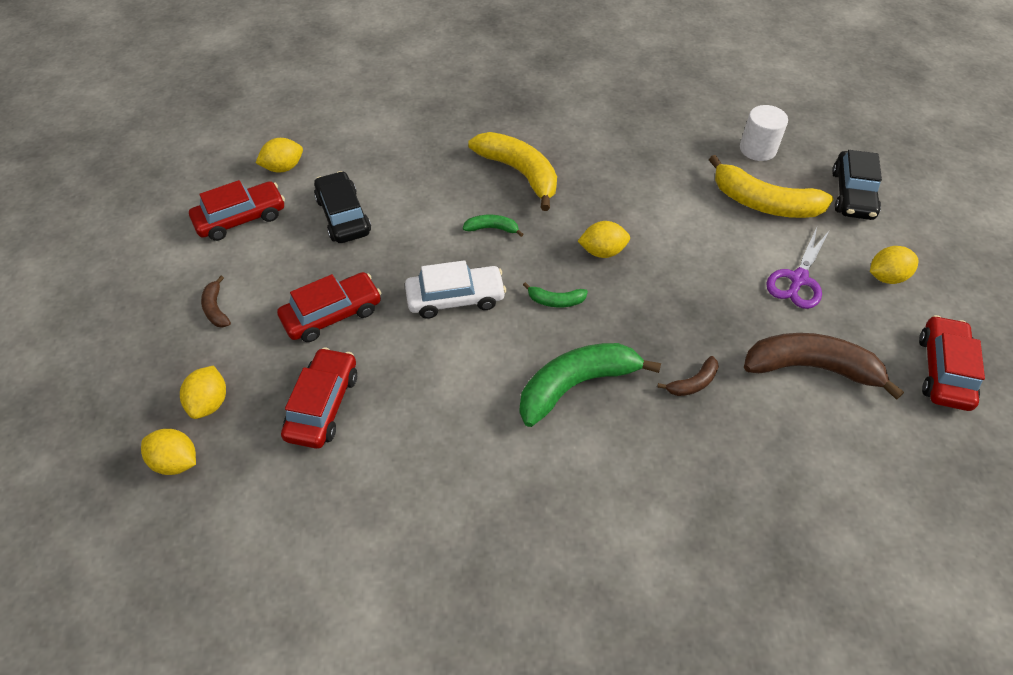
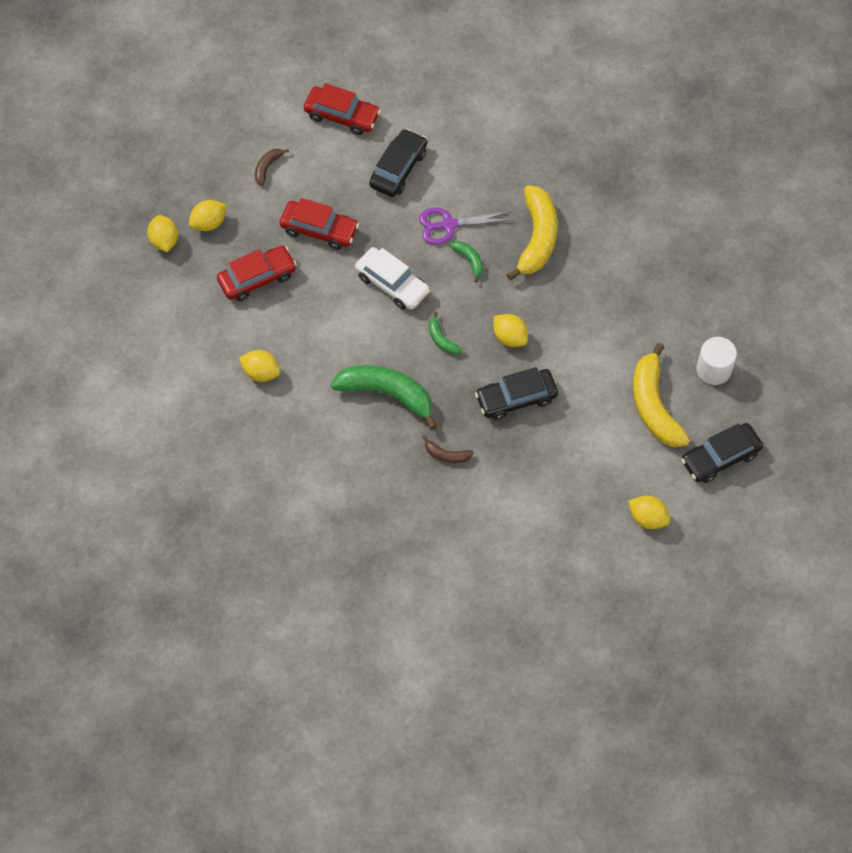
camera: 50 degrees right, 10 degrees up
yellow lemon [256,138,303,173] -> yellow lemon moved to [239,350,281,382]
brown banana [744,333,904,400] -> none
purple scissors [766,228,830,309] -> purple scissors moved to [419,207,513,245]
red car [919,315,985,411] -> none
none -> black car [475,367,558,420]

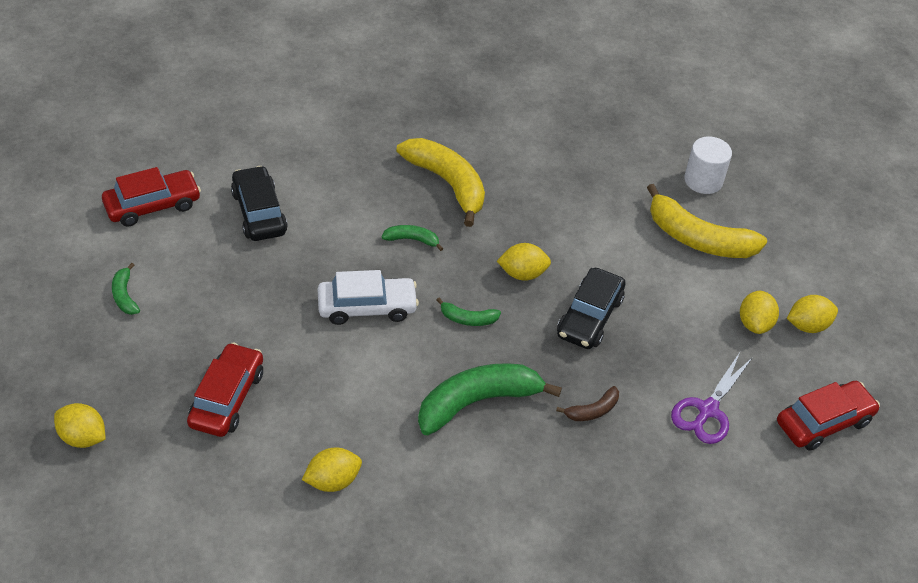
camera: 50 degrees left, 15 degrees down
yellow lemon [189,200,227,231] -> yellow lemon moved to [740,291,779,334]
brown banana [255,148,289,186] -> green banana [112,263,140,315]
red car [280,198,359,250] -> red car moved to [777,381,880,451]
purple scissors [419,207,513,245] -> purple scissors moved to [671,352,753,444]
black car [681,423,763,483] -> none

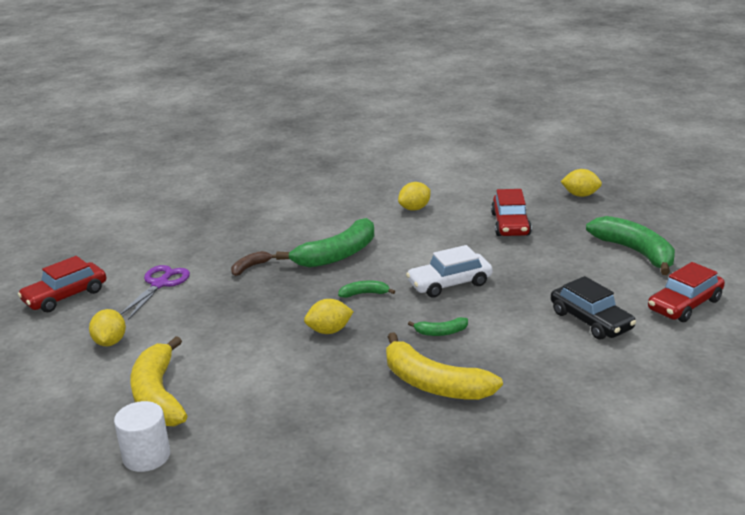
camera: 170 degrees right, 20 degrees down
green banana [112,263,140,315] -> green banana [586,216,675,275], size x2.15
black car [557,268,626,349] -> none
yellow banana [647,184,767,258] -> yellow banana turned 120 degrees counterclockwise [130,336,188,427]
yellow lemon [787,295,838,333] -> none

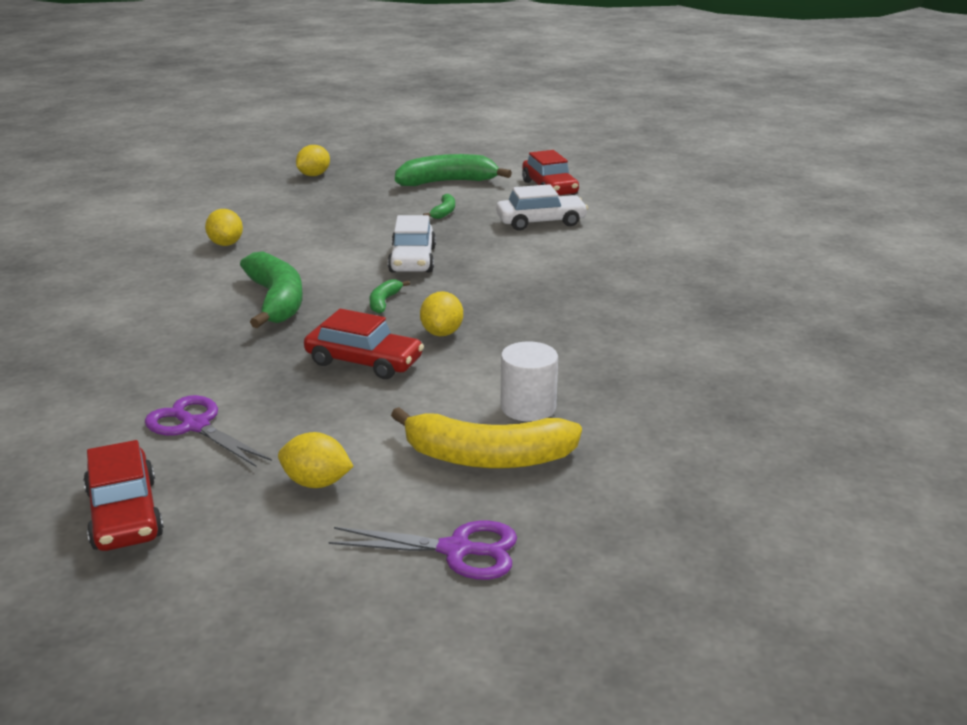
camera: 70 degrees left, 0 degrees up
white cylinder [114,401,170,472] -> white cylinder moved to [501,342,558,422]
brown banana [231,251,276,276] -> none
yellow banana [386,332,503,400] -> none
green banana [408,317,468,336] -> green banana moved to [423,194,455,219]
red car [491,189,532,236] -> red car moved to [304,309,424,379]
black car [551,276,636,340] -> white car [496,184,588,231]
none -> purple scissors [329,521,517,580]

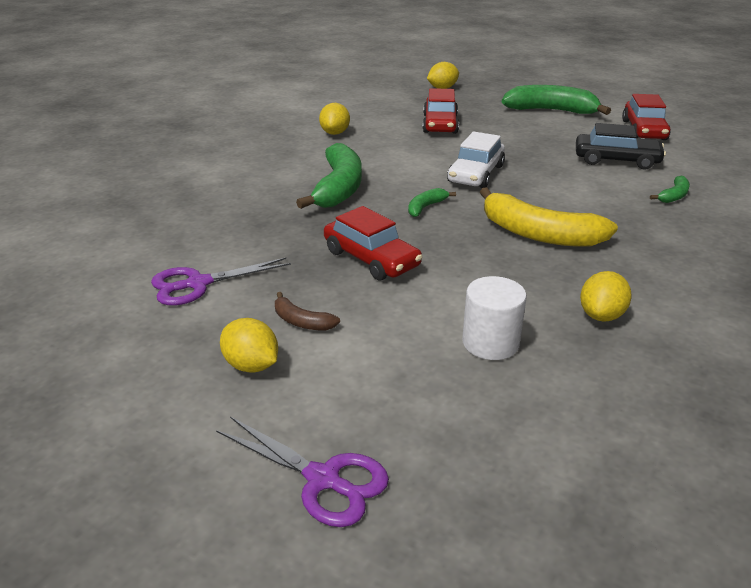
camera: 25 degrees right, 5 degrees up
red car [83,440,164,551] -> red car moved to [423,88,459,134]
purple scissors [145,395,272,467] -> purple scissors turned 90 degrees counterclockwise [151,258,291,305]
yellow banana [391,407,582,468] -> yellow banana moved to [480,187,618,247]
yellow lemon [420,291,463,336] -> yellow lemon moved to [580,271,632,322]
green banana [423,194,455,219] -> green banana moved to [650,175,690,203]
white car [496,184,588,231] -> black car [576,123,666,170]
none -> brown banana [275,292,340,331]

